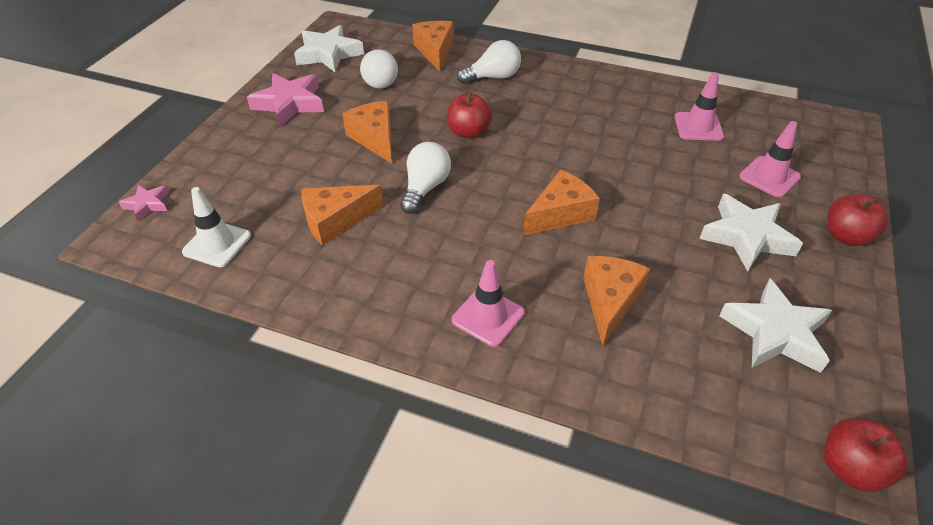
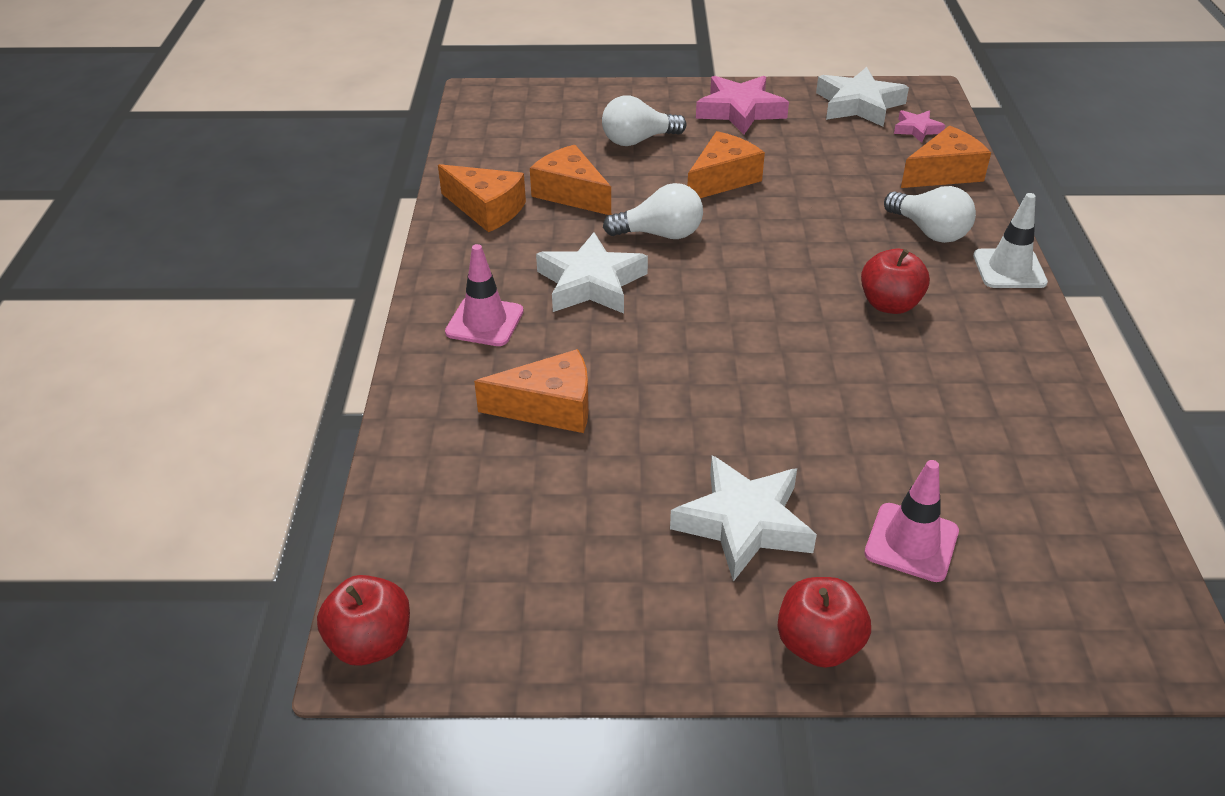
camera: 70 degrees right, 5 degrees down
pink star [119,185,169,221] -> pink star moved to [894,110,945,143]
white traffic cone [182,187,251,267] -> white traffic cone moved to [973,193,1048,288]
white light bulb [360,49,398,88] -> white light bulb moved to [602,95,687,146]
red apple [447,92,492,139] -> red apple moved to [861,249,930,314]
orange cheese [523,169,600,236] -> orange cheese moved to [438,164,526,232]
pink traffic cone [675,72,724,141] -> none
white star [719,279,832,373] -> white star moved to [536,232,648,314]

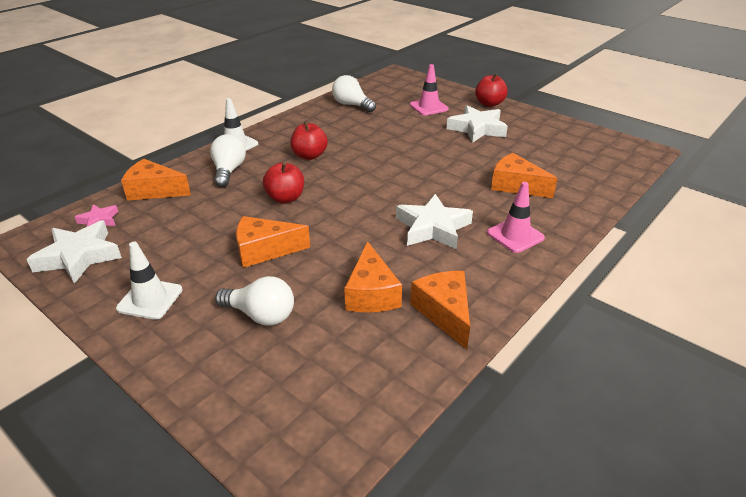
camera: 140 degrees left, 5 degrees down
red apple [317,575,410,666] -> red apple moved to [263,163,304,203]
white light bulb [603,183,703,239] -> white light bulb moved to [332,75,376,112]
pink star [696,76,789,135] -> white traffic cone [116,242,182,320]

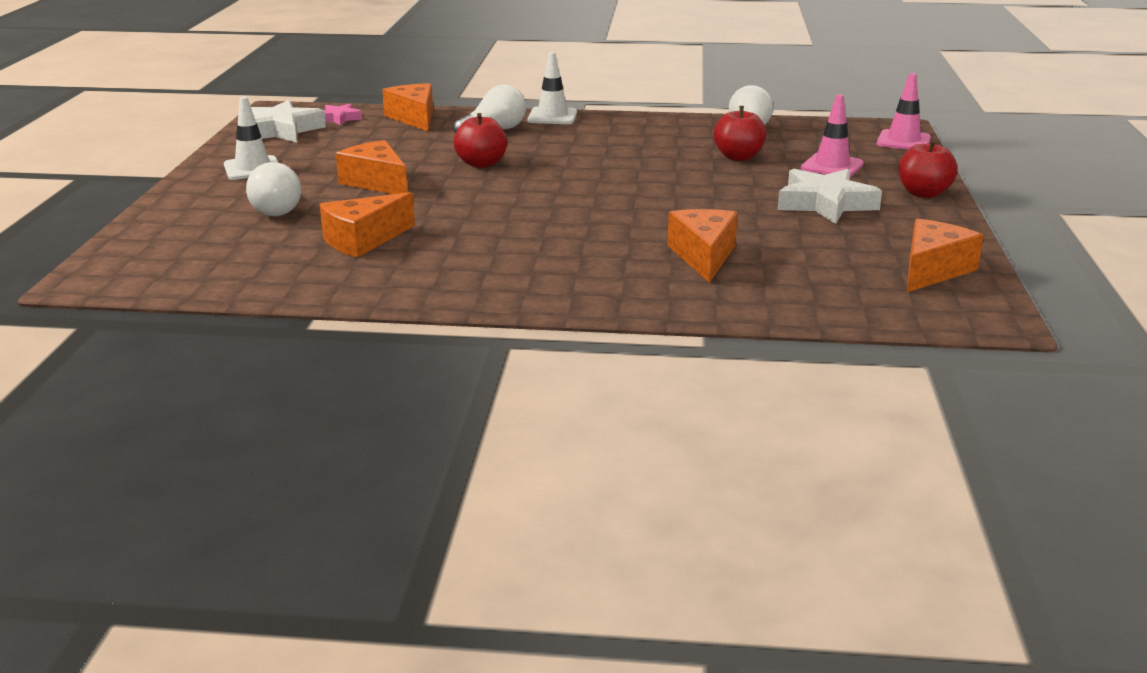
camera: 55 degrees right, 10 degrees down
red apple [290,121,328,160] -> red apple moved to [714,106,766,161]
white star [396,194,473,250] -> none
orange cheese [410,271,470,349] -> orange cheese moved to [907,219,984,292]
pink traffic cone [487,182,545,253] -> pink traffic cone moved to [877,73,931,149]

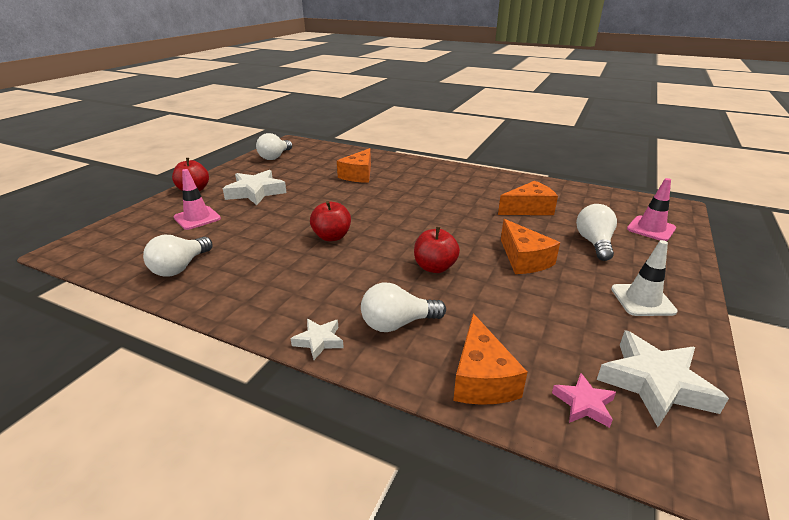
camera: 160 degrees left, 5 degrees up
white traffic cone [528,52,577,124] -> white star [291,319,344,360]
red apple [714,106,766,161] -> red apple moved to [310,201,351,241]
pink traffic cone [877,73,931,149] -> pink traffic cone moved to [627,178,676,241]
orange cheese [907,219,984,292] -> white light bulb [256,133,292,160]

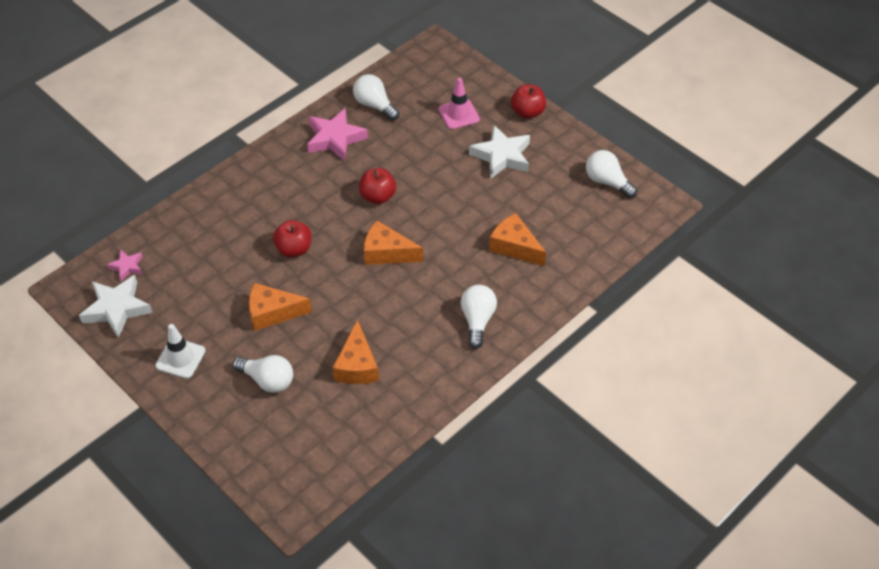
camera: 110 degrees right, 20 degrees up
white star [291,319,344,360] -> none
white light bulb [361,283,446,332] -> white light bulb moved to [461,285,497,349]
orange cheese [453,313,528,405] -> orange cheese moved to [364,220,423,265]
pink traffic cone [627,178,676,241] -> none
none -> pink star [307,108,368,161]

